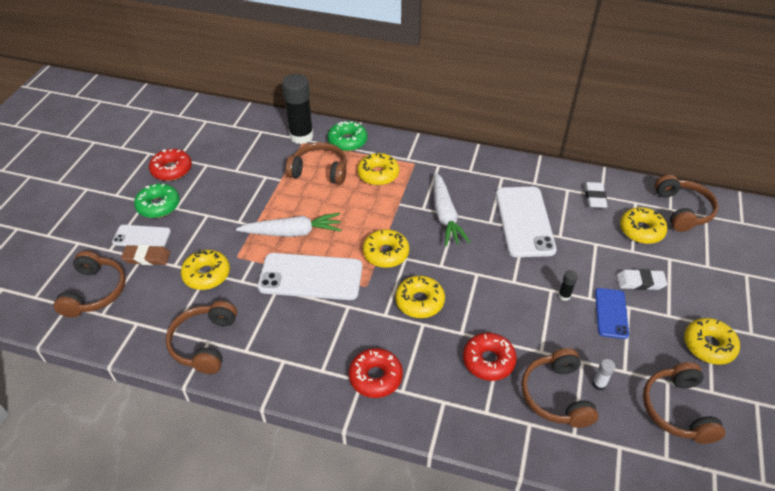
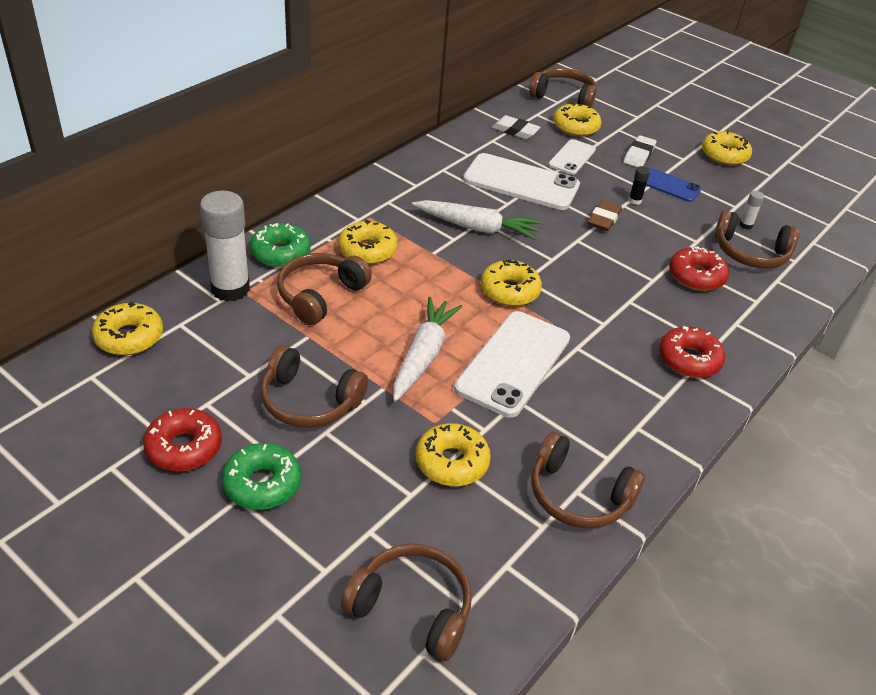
camera: 70 degrees left, 5 degrees down
white phone [112,225,171,247] -> white phone moved to [548,139,596,175]
brown eraser [121,245,170,265] -> brown eraser moved to [588,200,622,231]
black glue stick [282,74,314,144] -> white glue stick [200,191,250,302]
yellow donut [395,276,445,318] -> yellow donut moved to [92,302,163,355]
brown headphones [643,362,725,444] -> brown headphones moved to [260,345,368,428]

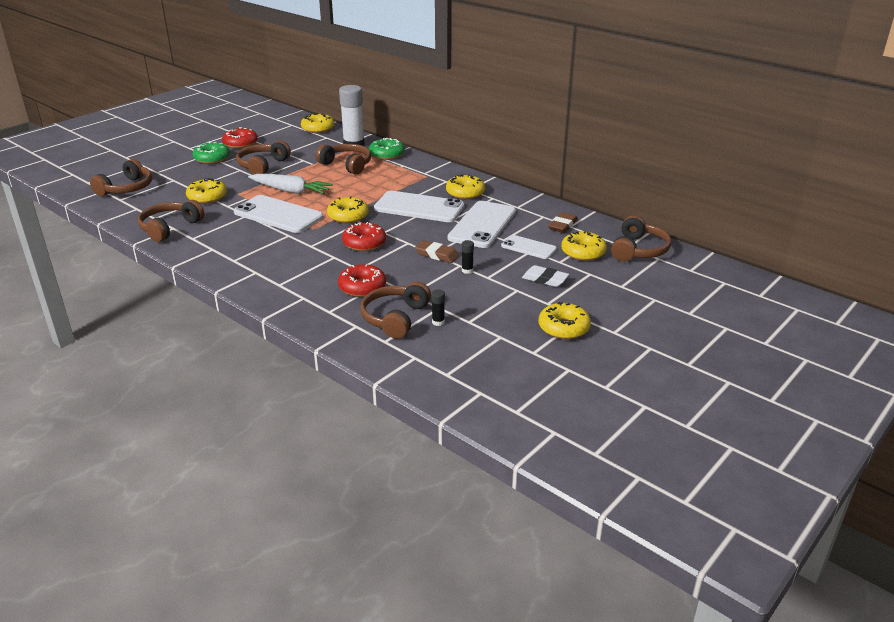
camera: 95 degrees right, 10 degrees down
yellow donut [338,220,398,264] -> yellow donut moved to [446,175,485,199]
white carrot [412,200,541,240] -> white phone [374,191,464,222]
white eraser [492,115,541,140] -> brown eraser [548,212,578,233]
blue phone [646,167,701,202] -> none
red donut [659,326,725,378] -> red donut moved to [342,222,386,251]
white glue stick [739,191,765,230] -> black glue stick [431,289,445,326]

